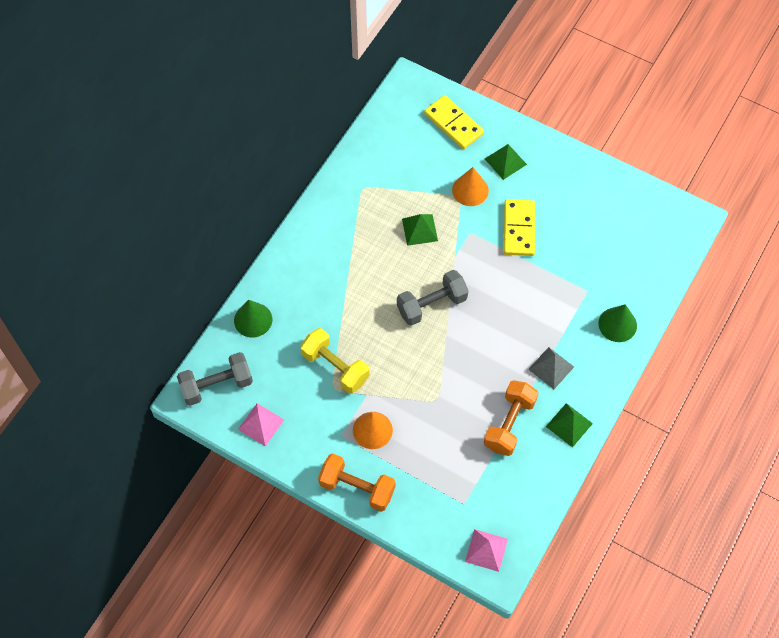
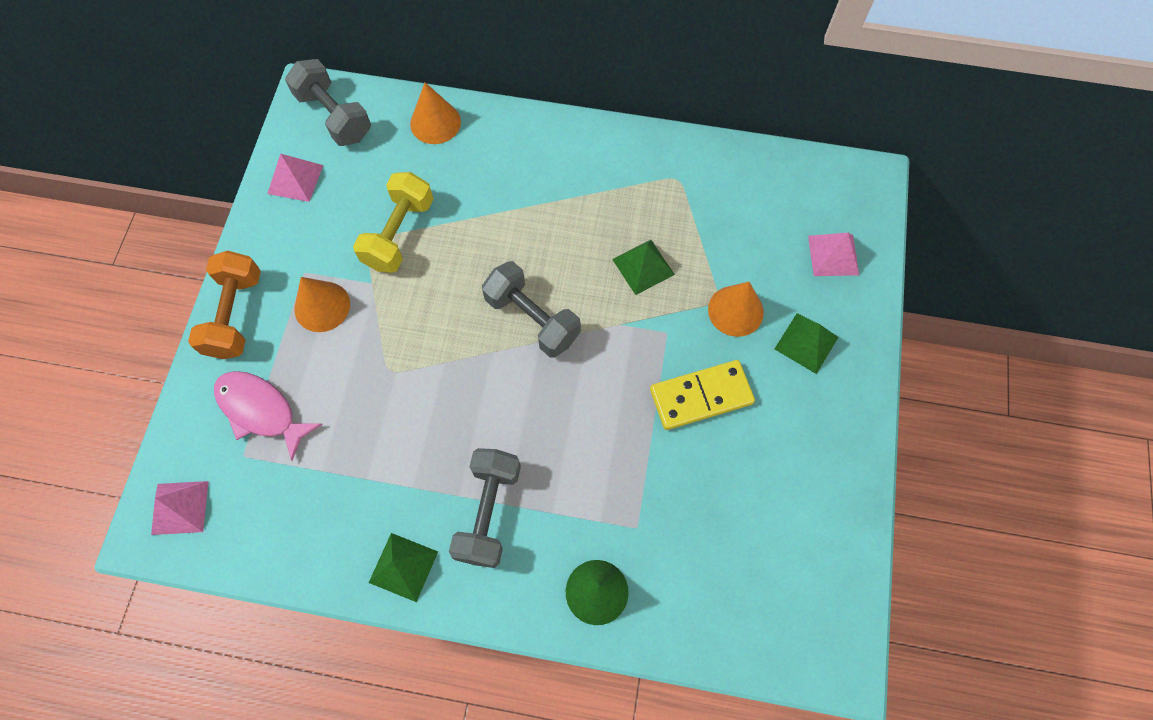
camera: 70 degrees right, 5 degrees up
green cone [234,300,272,338] -> orange cone [410,82,461,144]
yellow domino [424,95,484,149] -> pink pyramid [808,233,859,276]
orange dumbbell [484,380,539,456] -> none
grey pyramid [528,347,574,389] -> grey dumbbell [449,448,521,568]
none -> pink fish [214,371,323,461]

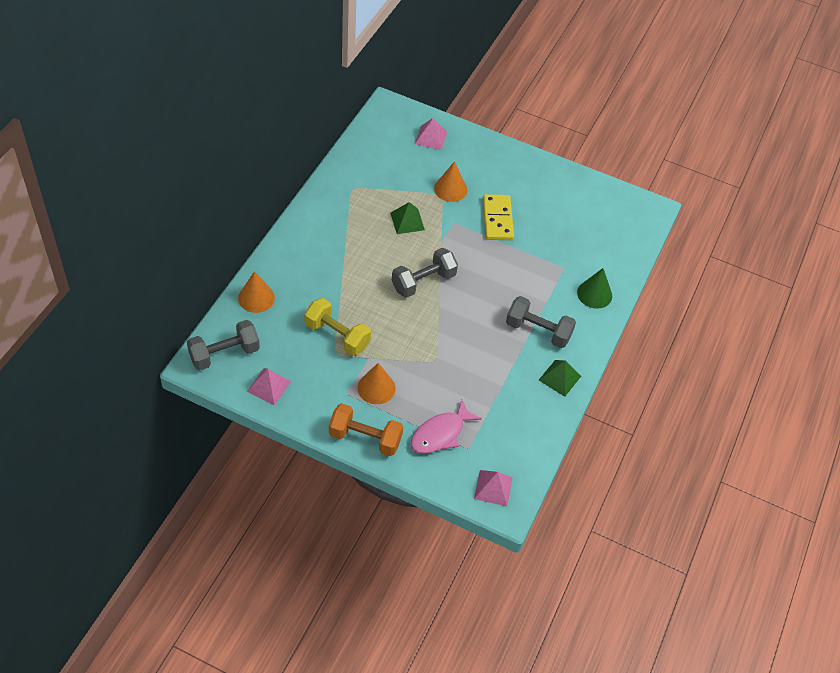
camera: 80 degrees left, 15 degrees down
green pyramid [775,313,839,374] -> none

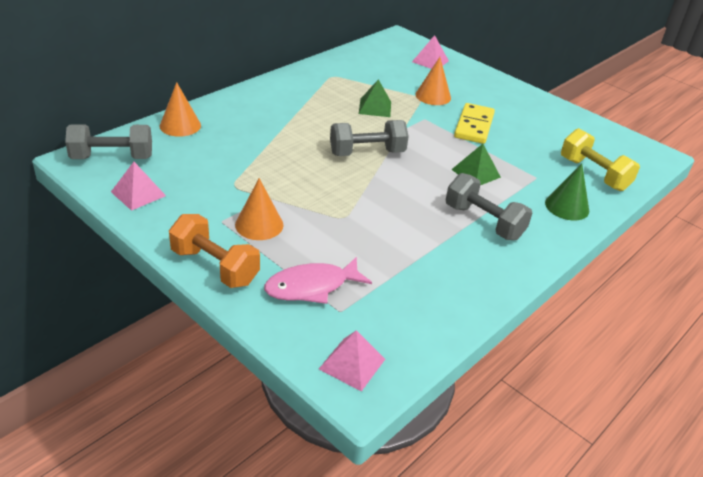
camera: 20 degrees right, 15 degrees down
yellow dumbbell [304,298,371,356] -> yellow dumbbell moved to [561,128,640,191]
green pyramid [539,360,581,397] -> green pyramid moved to [451,144,501,185]

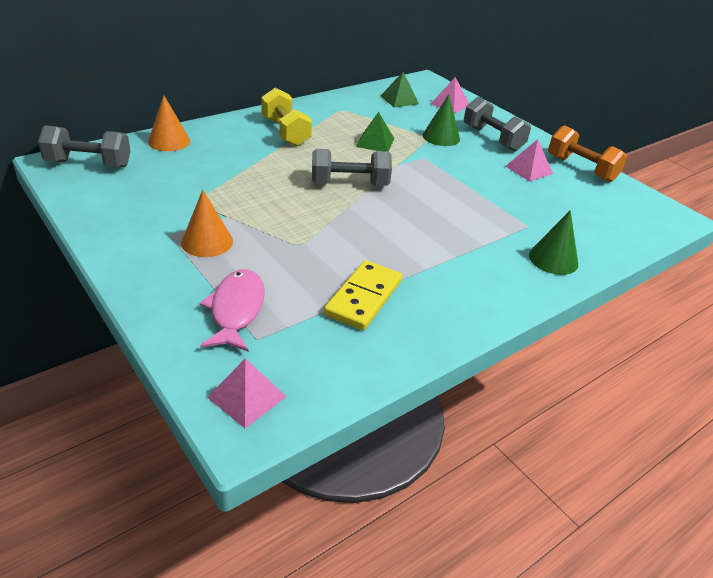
camera: 10 degrees right, 0 degrees up
pink pyramid [111,162,166,211] -> pink pyramid moved to [506,139,553,182]
orange dumbbell [169,214,260,288] -> orange dumbbell moved to [548,125,627,182]
pink fish [264,257,372,304] -> pink fish turned 105 degrees clockwise [200,269,265,352]
orange cone [415,57,451,105] -> green cone [423,94,460,146]
grey dumbbell [446,173,532,240] -> grey dumbbell moved to [464,97,531,152]
green pyramid [451,144,501,185] -> green pyramid moved to [381,72,419,107]
yellow domino [454,103,495,144] -> yellow domino moved to [324,260,402,330]
yellow dumbbell [561,128,640,191] -> yellow dumbbell moved to [261,88,312,146]

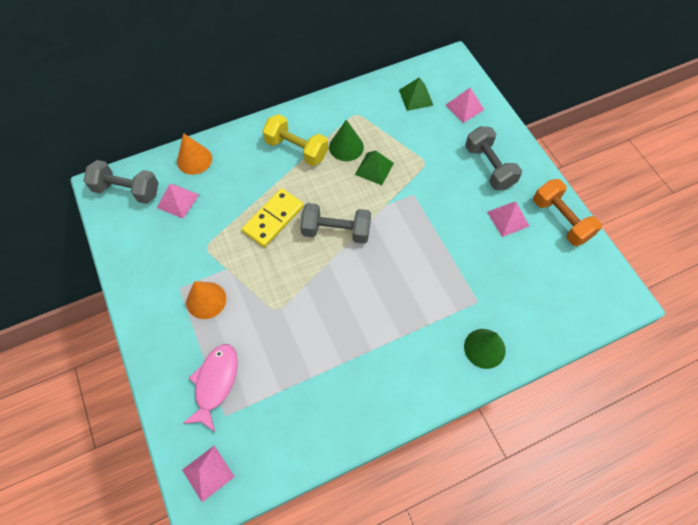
camera: 15 degrees right, 25 degrees up
yellow dumbbell [261,88,312,146] -> yellow dumbbell turned 45 degrees counterclockwise [262,114,328,166]
yellow domino [324,260,402,330] -> yellow domino moved to [242,188,304,247]
green cone [423,94,460,146] -> green cone moved to [329,120,364,161]
none -> pink pyramid [157,184,199,219]

